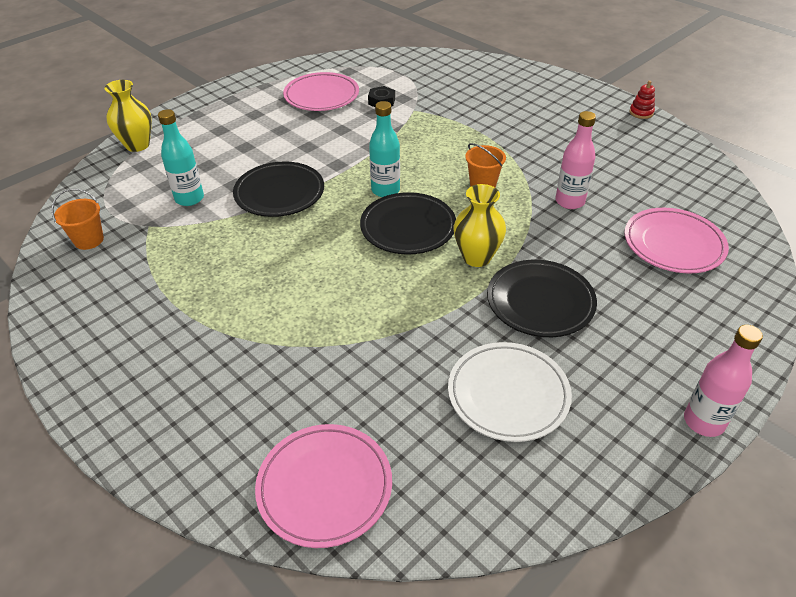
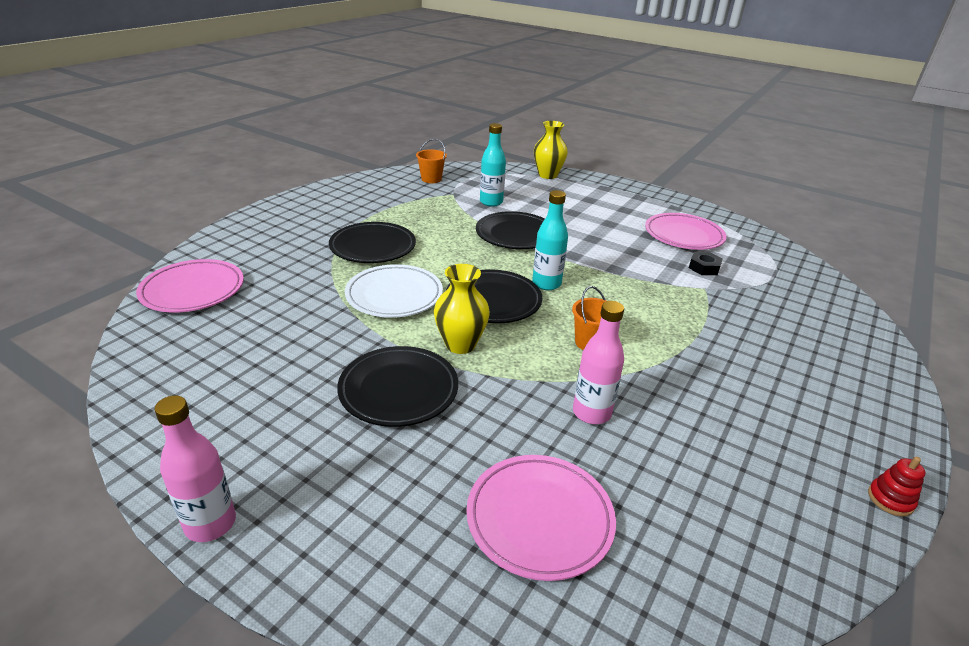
camera: 75 degrees right, 10 degrees down
white plate [448,342,572,442] -> white plate moved to [345,264,443,318]
none -> black plate [329,222,416,263]

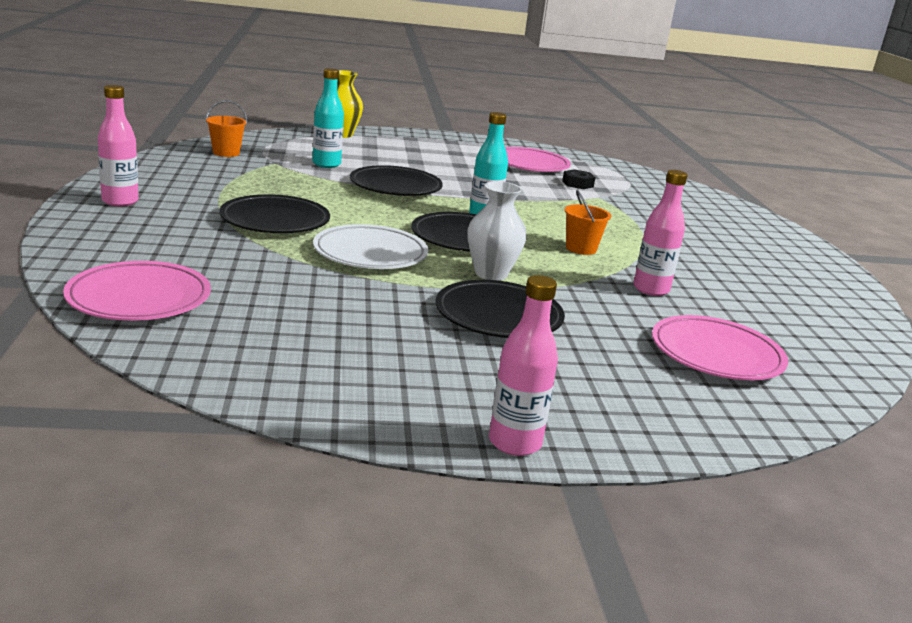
camera: 40 degrees left, 10 degrees down
yellow vase [434,264,490,354] -> white vase [467,181,527,281]
red stacking toy [868,457,925,517] -> none
none -> pink bottle [98,85,139,207]

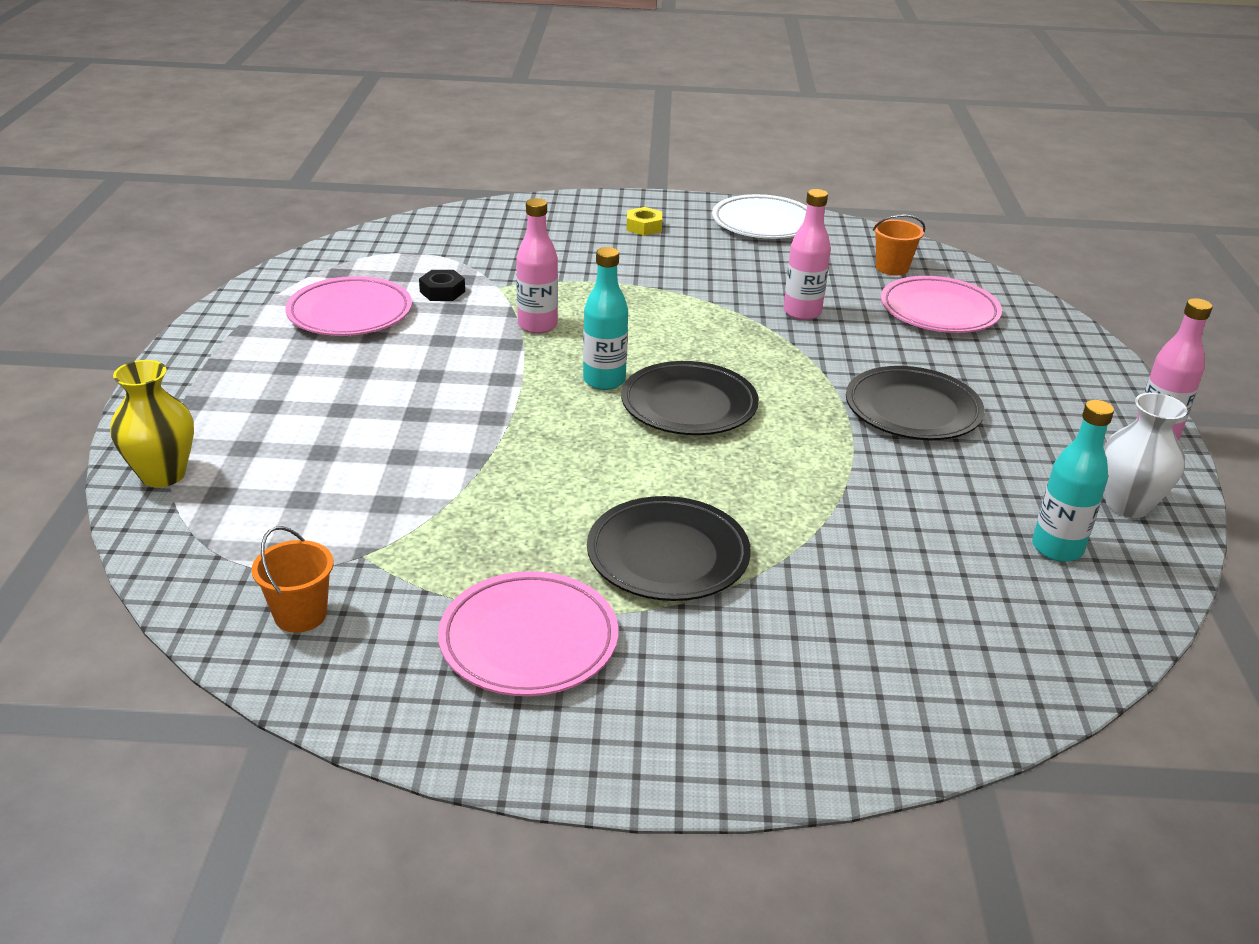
camera: 80 degrees left, 10 degrees up
pink plate [63,261,211,321] -> pink plate moved to [438,571,618,696]
pink bottle [98,85,139,207] -> pink bottle moved to [516,198,558,334]
turquoise bottle [312,68,344,168] -> turquoise bottle moved to [1032,400,1114,562]
white plate [313,224,428,269] -> white plate moved to [712,194,807,239]
black plate [350,165,443,196] -> none
white vase [467,181,527,281] -> white vase moved to [1104,393,1188,518]
orange bucket [564,190,611,255] -> orange bucket moved to [873,215,925,275]
none -> yellow nut [627,207,662,236]

